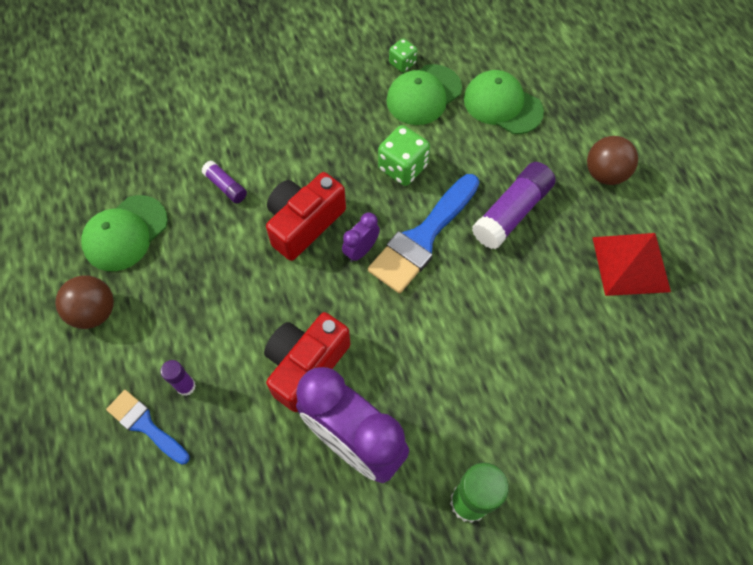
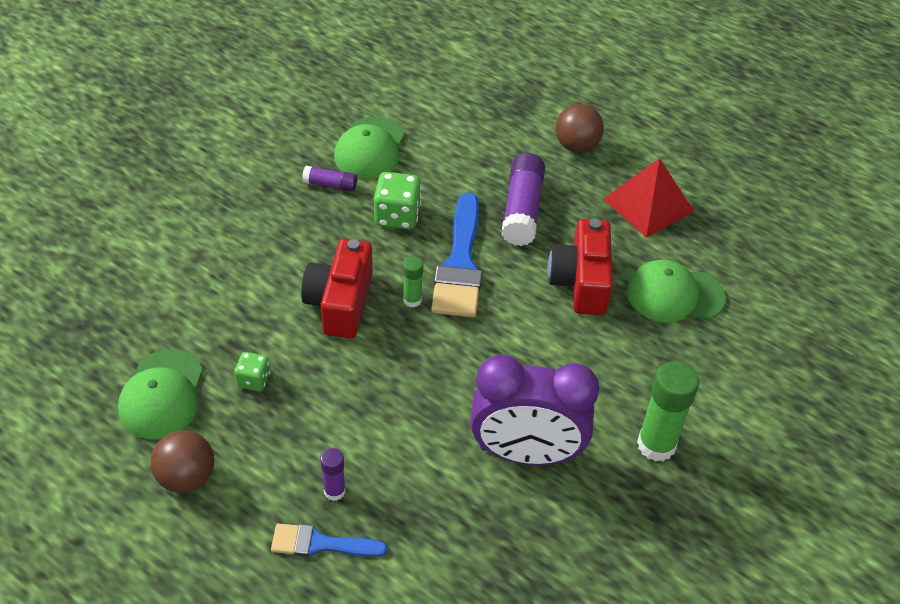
camera: 35 degrees left, 15 degrees down
purple glue stick [201,160,247,203] -> purple glue stick moved to [302,166,357,192]
red camera [264,312,350,412] -> red camera moved to [548,219,613,315]
purple clock [342,212,380,262] -> green glue stick [403,256,423,307]
green dice [389,38,417,72] -> green dice moved to [234,352,270,391]
green cap [464,70,544,134] -> green cap moved to [627,260,725,322]

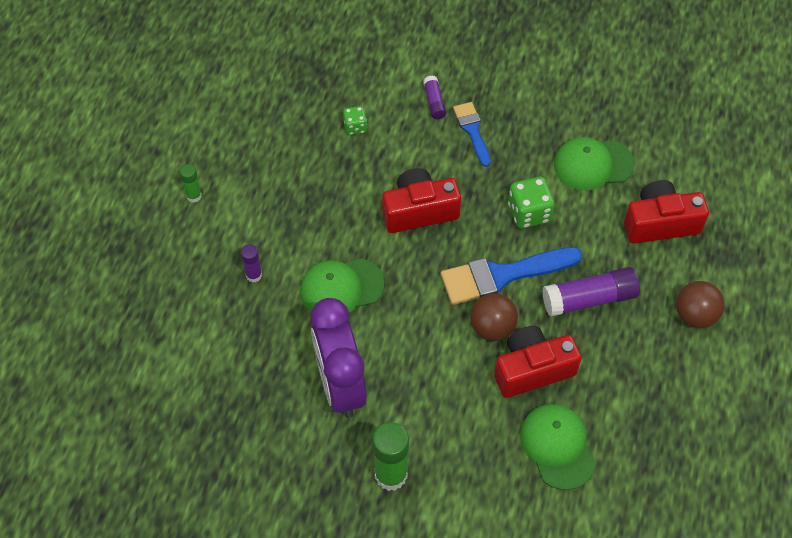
camera: 70 degrees right, 10 degrees up
green cap [118,349,203,439] -> green cap moved to [300,258,384,313]
brown ball [151,430,214,493] -> brown ball moved to [470,293,518,341]
green dice [234,352,270,391] -> green dice moved to [343,106,367,135]
blue brush [271,523,387,557] -> blue brush moved to [453,102,491,167]
purple glue stick [302,166,357,192] -> purple glue stick moved to [423,75,446,119]
green glue stick [403,256,423,307] -> green glue stick moved to [179,164,202,203]
red pyramid [603,158,694,238] -> none
none -> red camera [624,180,709,244]

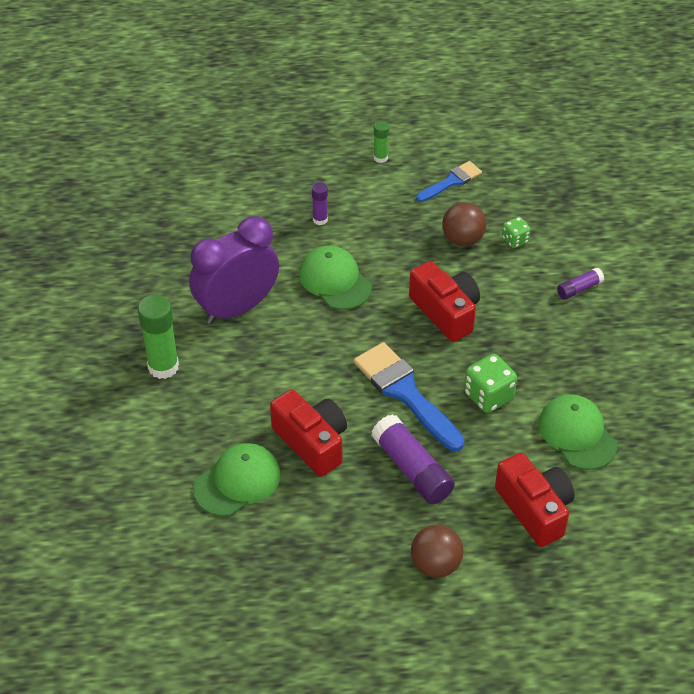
camera: 70 degrees right, 10 degrees down
blue brush [453,102,491,167] -> blue brush moved to [416,161,482,202]
brown ball [470,293,518,341] -> brown ball moved to [442,202,486,246]

